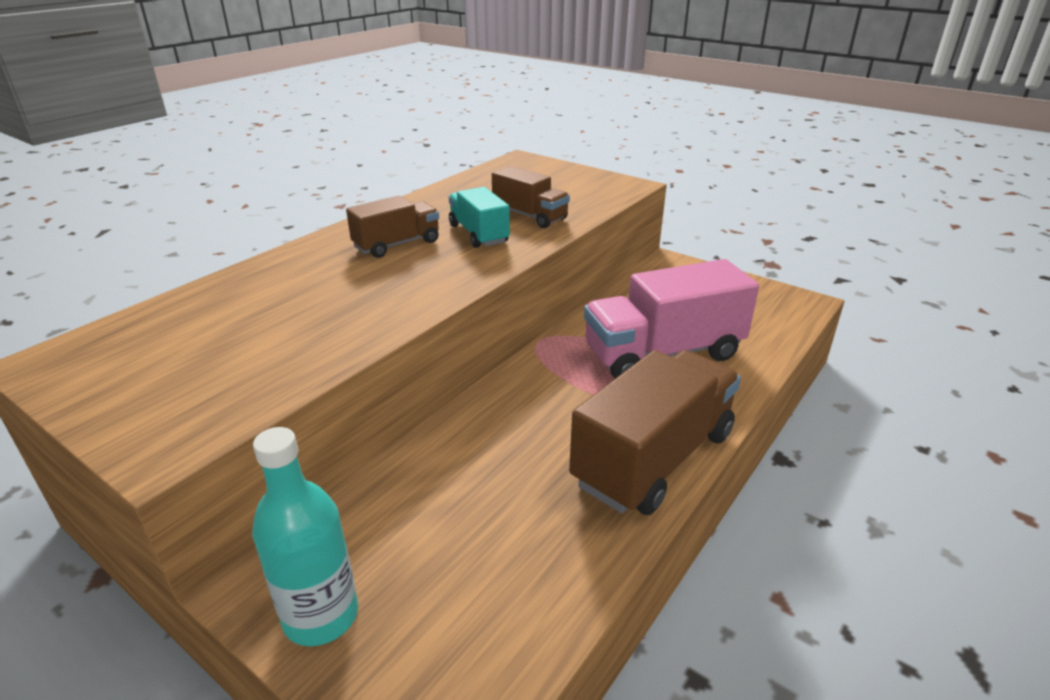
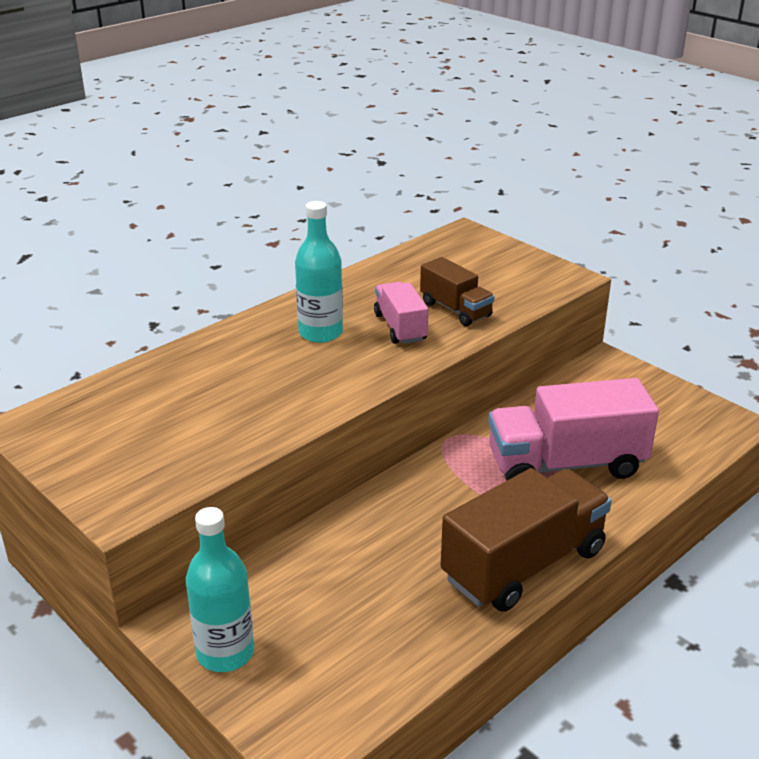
camera: 10 degrees right, 0 degrees up
brown truck [346,196,439,258] -> turquoise bottle [295,201,343,343]
turquoise truck [449,187,510,248] -> pink truck [374,282,428,344]

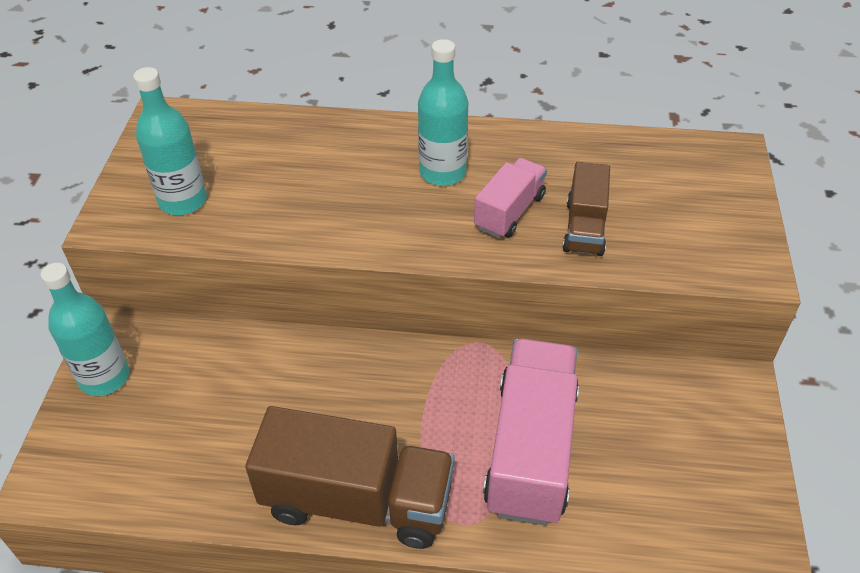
camera: 50 degrees right, 15 degrees up
pink truck [488,378,659,481] -> pink truck turned 60 degrees clockwise [483,339,579,525]
none -> turquoise bottle [133,67,207,215]

